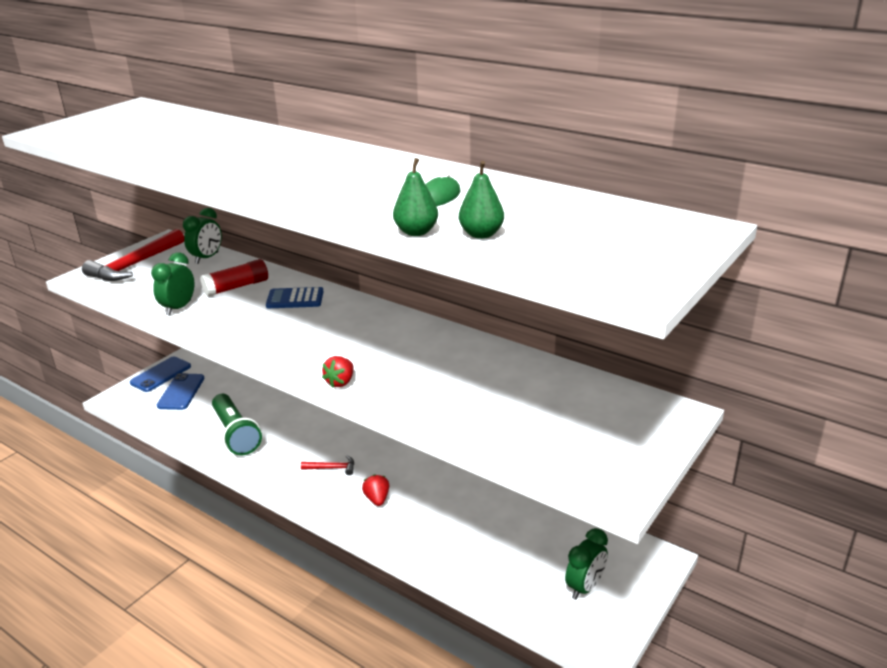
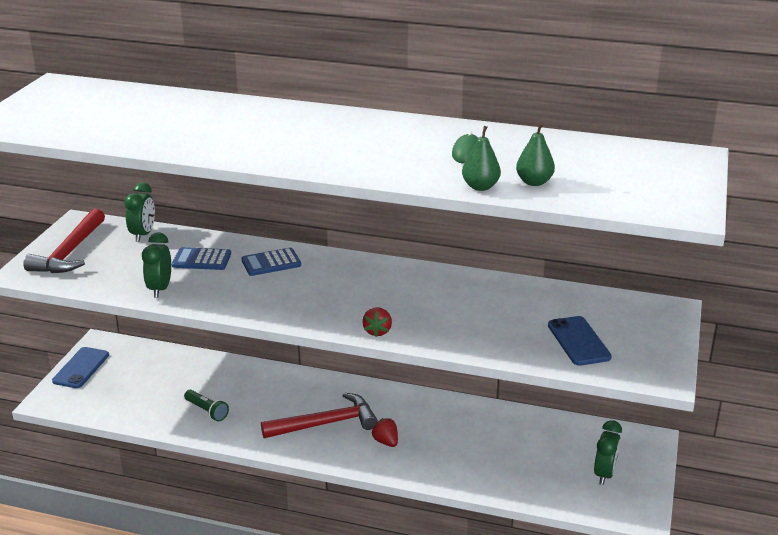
camera: 20 degrees left, 0 degrees up
blue phone [157,373,204,410] -> blue phone moved to [548,316,612,366]
red glue stick [200,259,268,297] -> blue calculator [172,247,231,270]
green flashlight [212,394,262,455] -> green flashlight [184,390,229,422], size x0.57
red hammer [301,455,354,475] -> red hammer [261,393,378,438], size x2.12

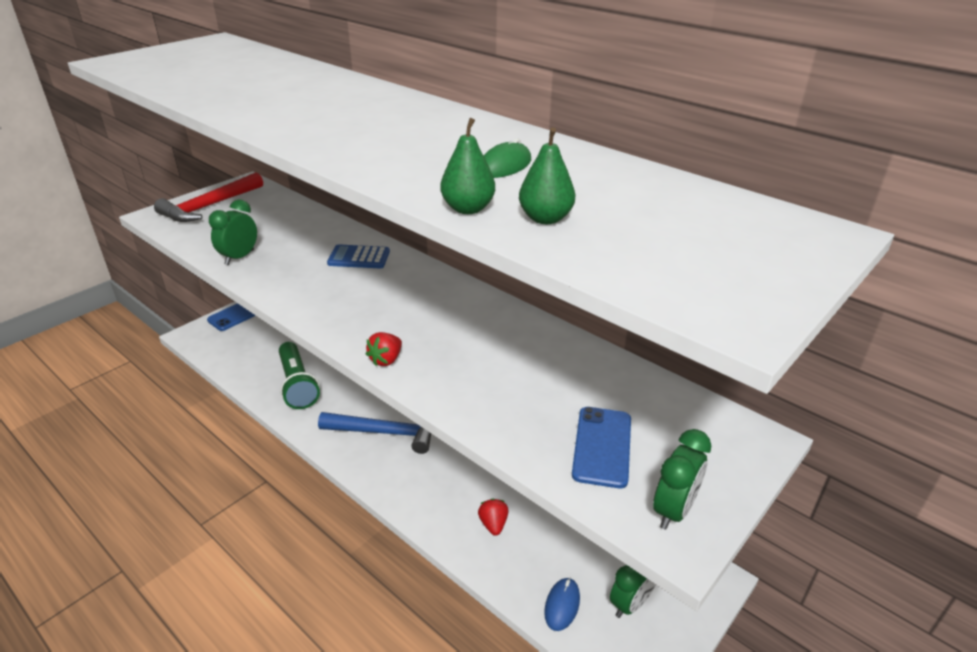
camera: 25 degrees right, 5 degrees up
green clock [124,182,155,242] -> green clock moved to [653,429,711,530]
blue calculator [172,247,231,270] -> none
green flashlight [184,390,229,422] -> green flashlight [279,342,320,409], size x1.76
red hammer [261,393,378,438] -> blue hammer [318,412,431,454]
red strawberry [371,418,398,447] -> red strawberry moved to [478,499,508,536]
none -> blue mouse [544,578,580,631]

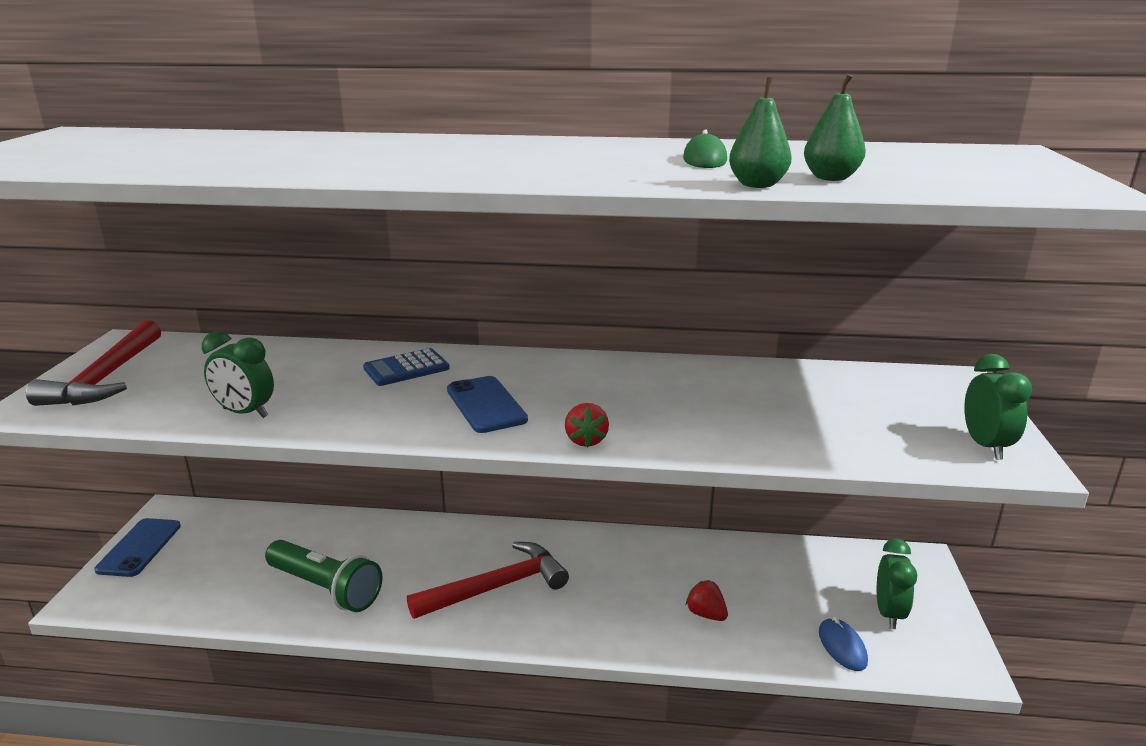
camera: 35 degrees left, 10 degrees down
green clock [209,200,257,265] -> green clock turned 60 degrees counterclockwise [202,331,274,418]
blue hammer [318,412,431,454] -> red hammer [407,542,569,619]
blue phone [572,407,631,488] -> blue phone moved to [447,376,528,433]

